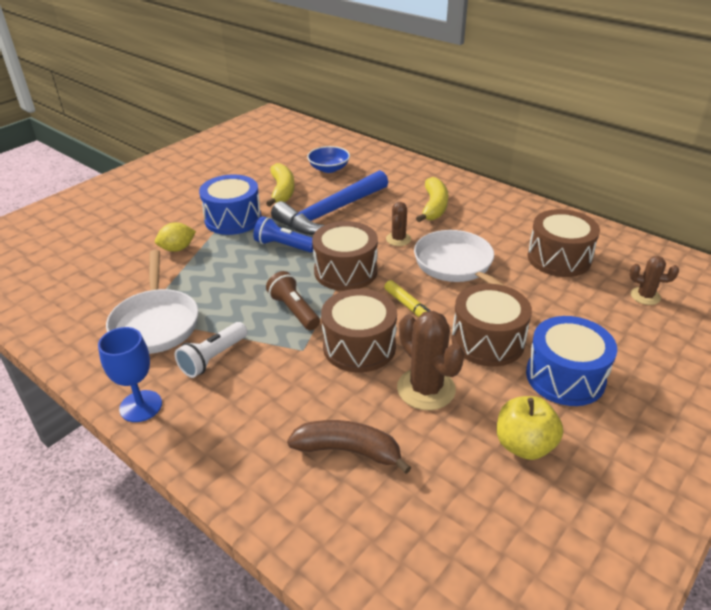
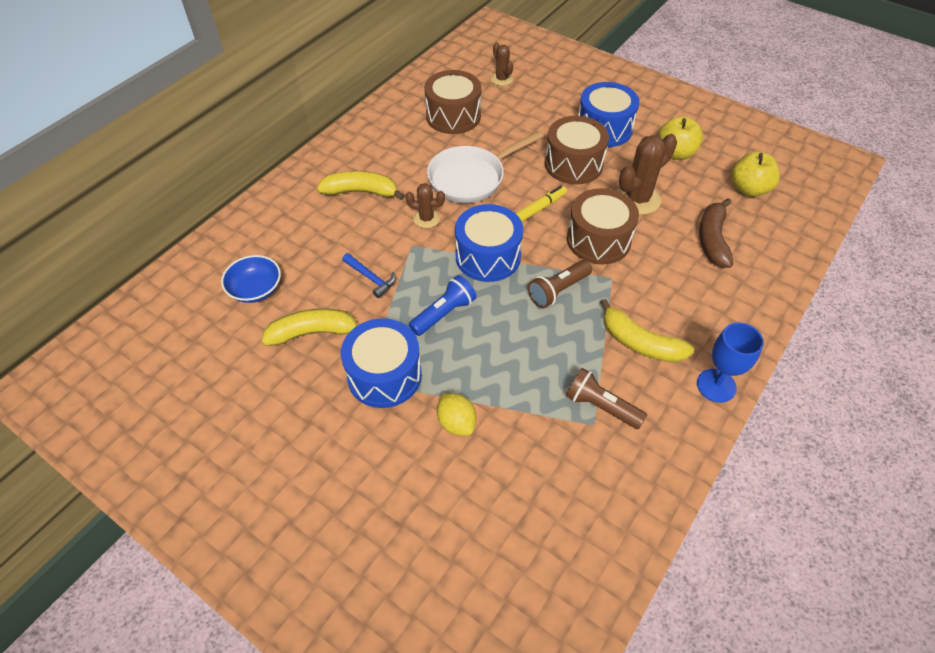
camera: 95 degrees left, 15 degrees up
white pan [106,250,198,354] -> brown flashlight [566,368,647,429]
white flashlight [175,322,248,378] -> yellow banana [600,299,694,363]
blue flashlight [253,216,313,253] -> blue flashlight turned 150 degrees counterclockwise [409,275,477,336]
blue hammer [271,170,388,235] -> blue hammer [342,253,396,298], size x0.41
brown drum [312,221,378,291] -> blue drum [455,204,523,282]
brown cactus [630,256,679,305] -> brown cactus turned 45 degrees counterclockwise [491,43,513,86]
none -> yellow apple [731,152,780,197]

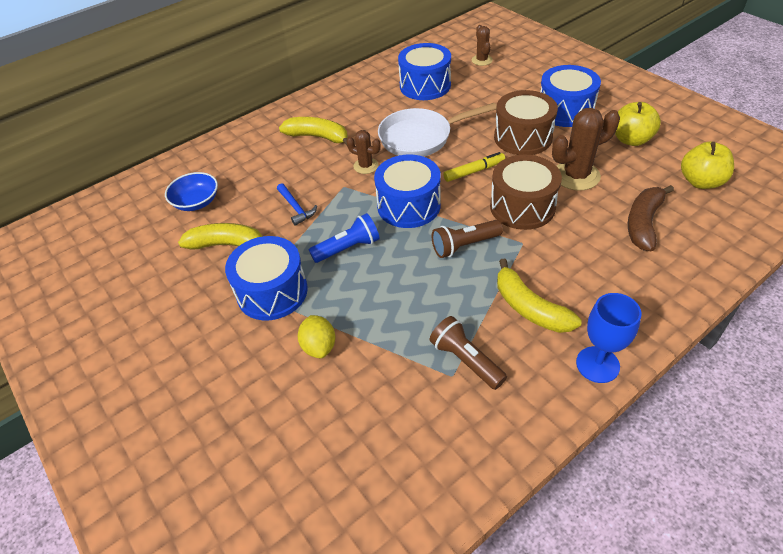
camera: 20 degrees right, 5 degrees down
brown drum [424,70,481,134] -> blue drum [398,43,451,100]

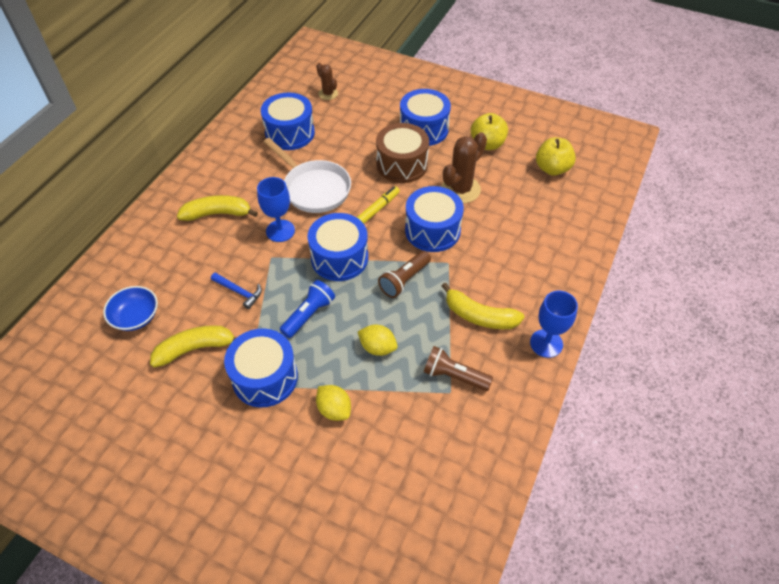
camera: 30 degrees left, 5 degrees up
brown cactus [346,130,381,174] -> blue goblet [257,177,295,242]
white pan [378,103,497,157] -> white pan turned 90 degrees counterclockwise [264,138,351,213]
brown drum [490,155,562,230] -> blue drum [405,186,464,252]
brown banana [628,185,674,251] -> none
none -> yellow lemon [358,325,398,356]

